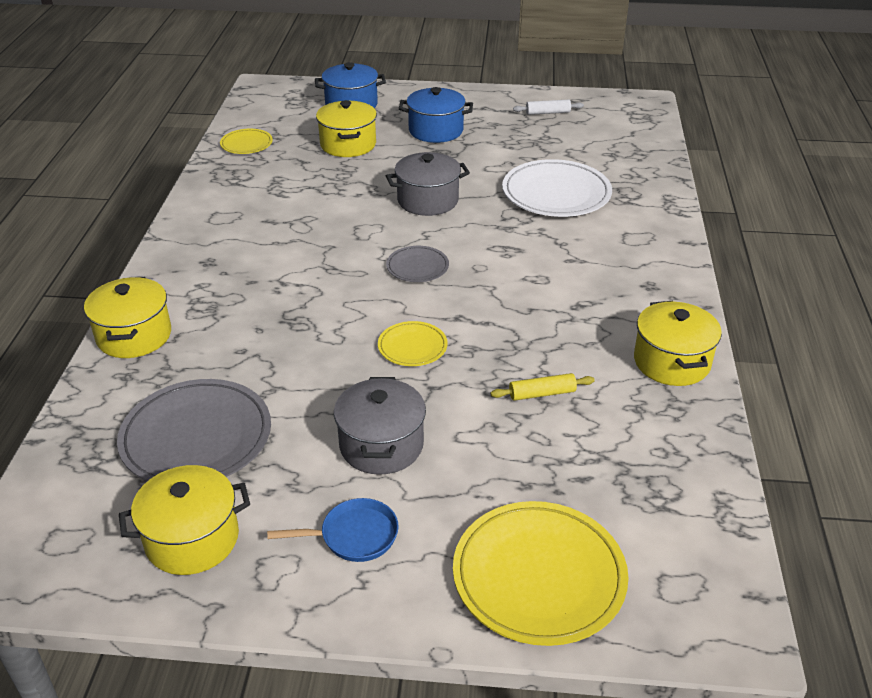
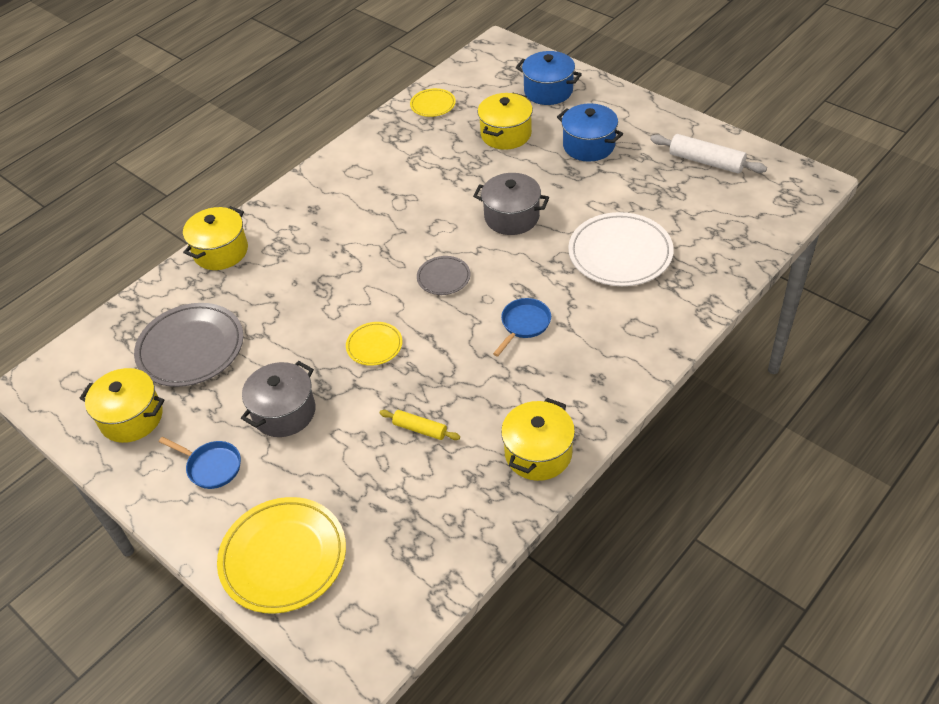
camera: 40 degrees right, 10 degrees up
white rolling pin [513,100,584,115] -> white rolling pin [650,134,767,173], size x1.67
none -> blue pan [493,298,551,357]

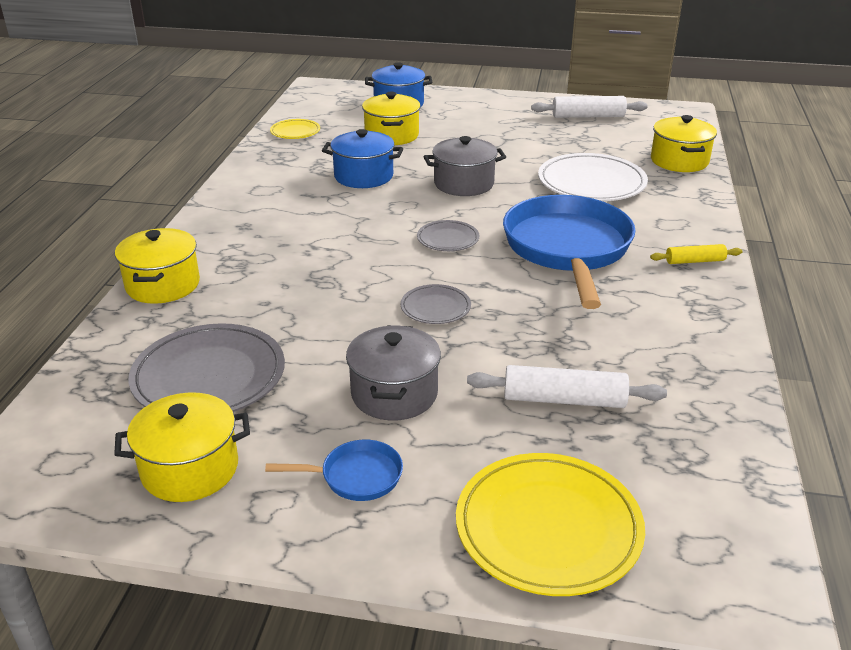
camera: 35 degrees left, 15 degrees down
yellow plate [346,322,402,366] -> grey plate [401,284,471,324]
yellow rolling pin [379,410,460,440] -> yellow rolling pin moved to [650,244,742,264]
blue pan [493,298,551,357] -> blue pan [503,195,636,309], size x2.33
yellow pot [501,398,575,481] -> yellow pot moved to [651,115,717,172]
blue pot [557,103,623,162] -> blue pot moved to [322,129,403,188]
none -> white rolling pin [467,365,667,408]

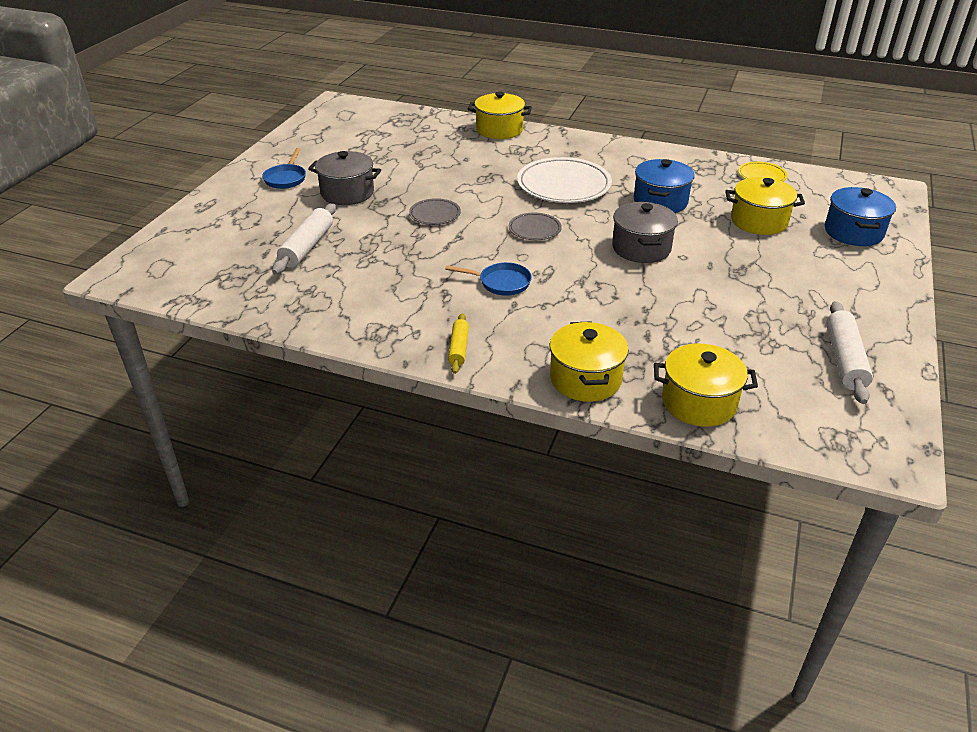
camera: 100 degrees right, 5 degrees up
yellow pot [114,392,250,502] -> yellow pot moved to [550,321,629,402]
grey plate [129,323,285,412] -> none
yellow plate [456,453,645,596] -> none
blue pan [503,195,636,309] -> blue pan [445,262,532,296], size x0.43
white plate [538,153,648,201] -> white plate moved to [517,157,612,203]

